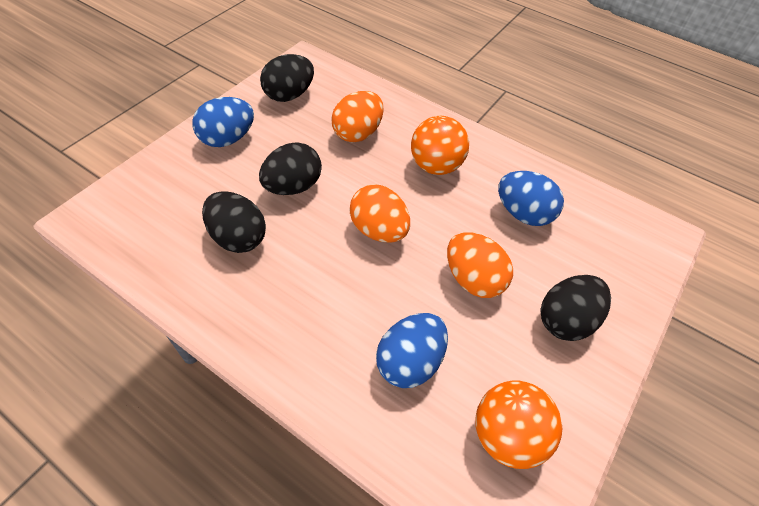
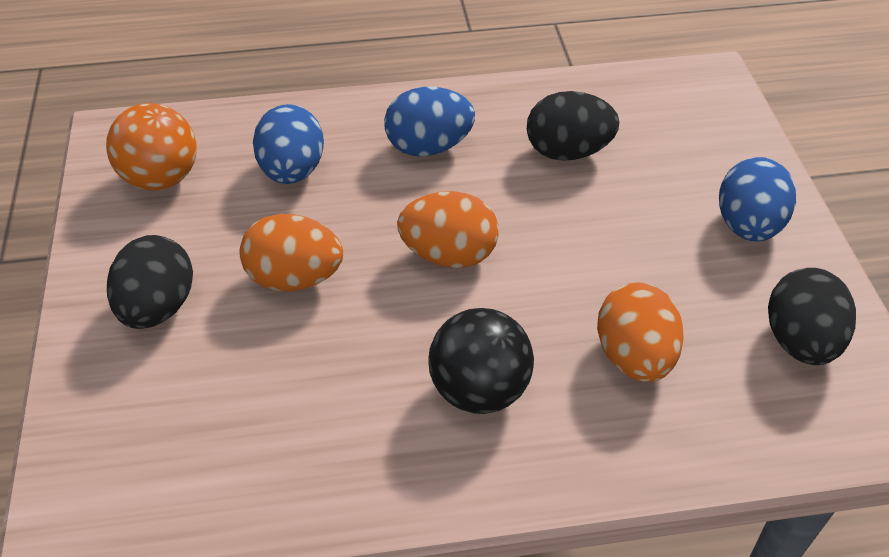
camera: 140 degrees right, 5 degrees down
black egg [259,142,322,195] -> none
orange ball [411,116,469,175] -> black ball [428,308,534,414]
blue egg [498,171,564,226] -> blue egg moved to [384,87,475,156]

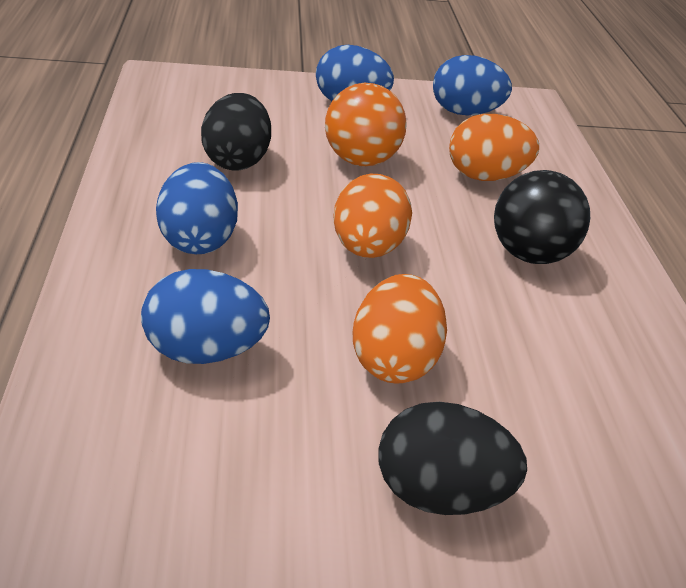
camera: 90 degrees left, 10 degrees down
orange ball [106,103,197,191] -> orange ball moved to [325,83,407,166]
black egg [768,268,856,365] -> blue egg [433,55,512,115]

